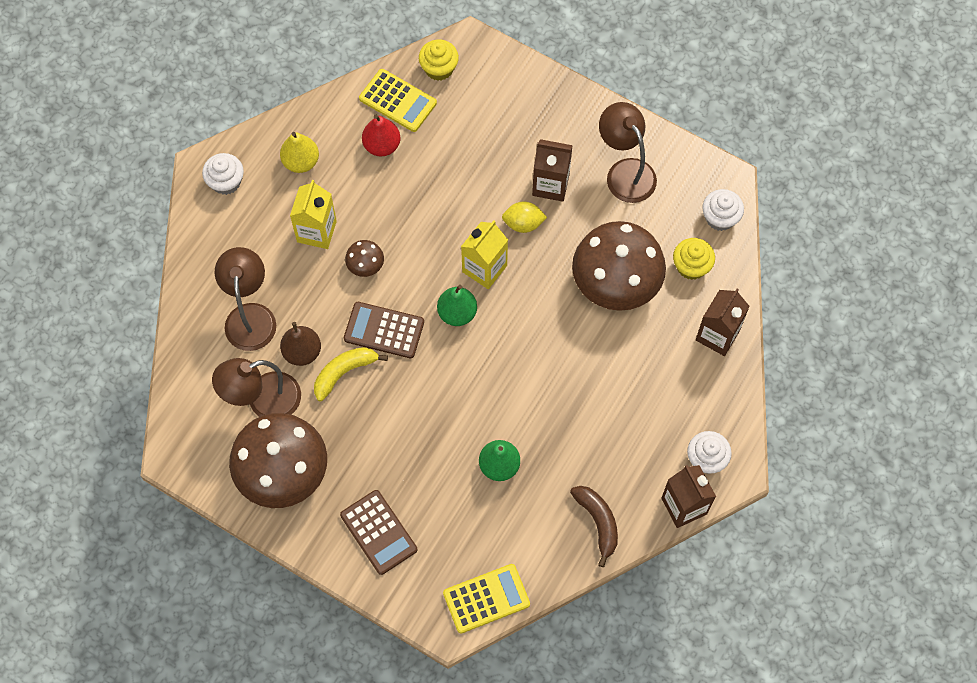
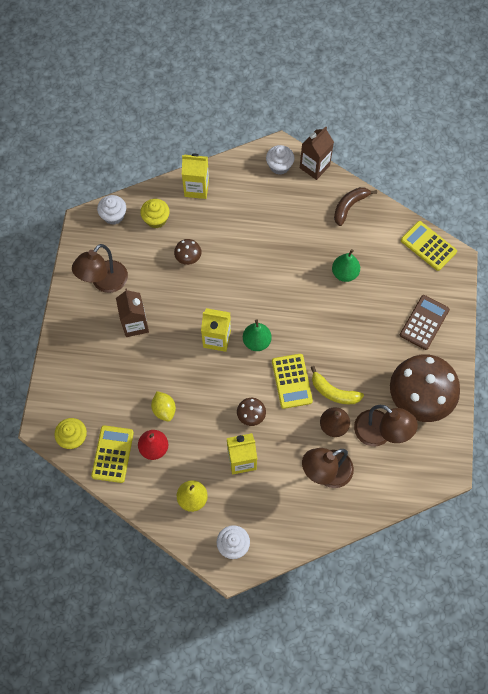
camera: 115 degrees left, 0 degrees up
brown calculator [344,302,424,358] -> yellow calculator [272,354,313,409]
yellow lemon [502,201,547,233] -> yellow lemon moved to [151,391,176,422]
brown mushroom [572,221,666,311] -> brown mushroom [174,239,202,265], size x0.42
brown carton [696,289,750,356] -> yellow carton [182,154,209,199]

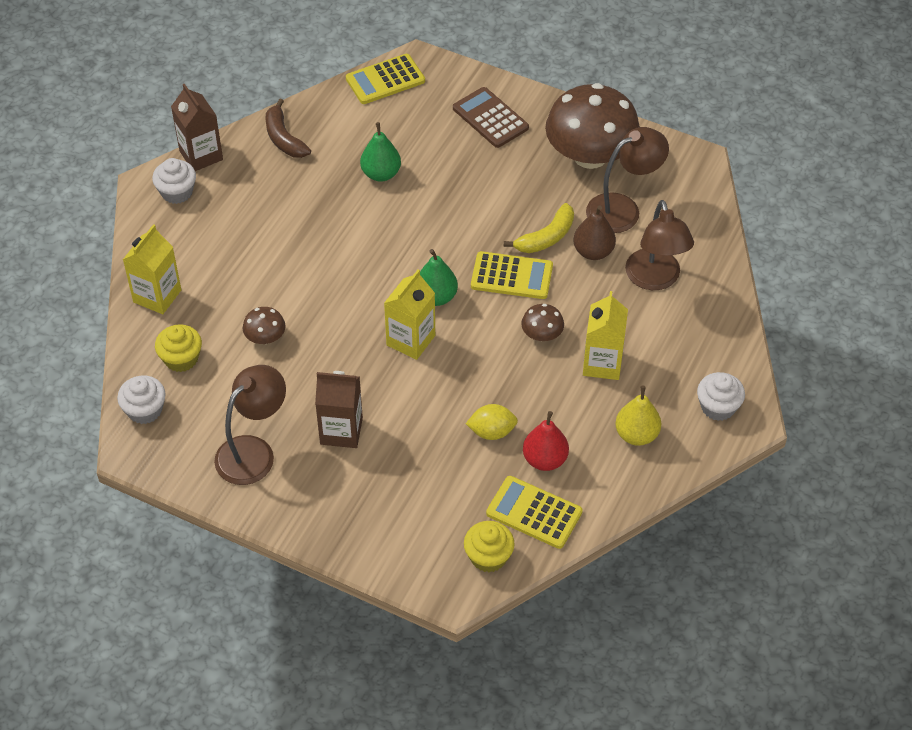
camera: 70 degrees left, 15 degrees down
brown lamp [72,244,128,293] -> brown lamp turned 105 degrees counterclockwise [214,365,286,485]

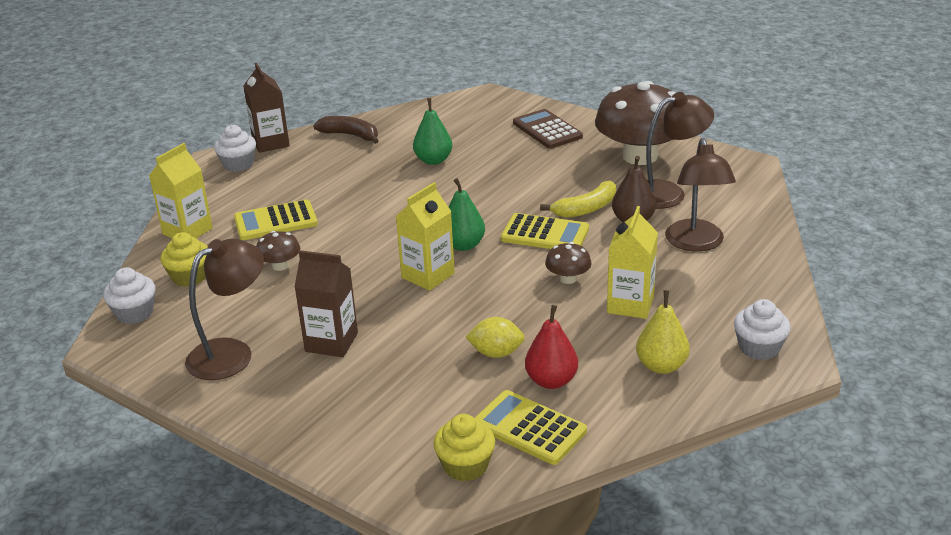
camera: 10 degrees right, 20 degrees down
brown banana [265,99,311,158] -> brown banana turned 135 degrees clockwise [313,116,379,144]
yellow calculator [346,54,425,104] -> yellow calculator moved to [234,199,318,240]

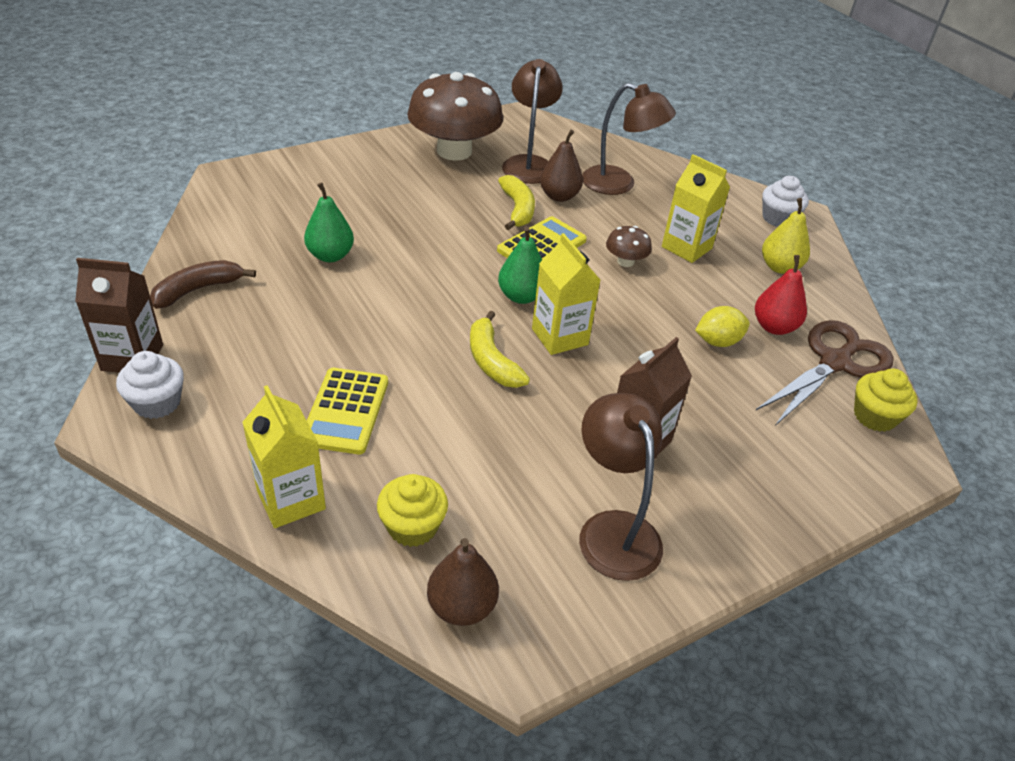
camera: 70 degrees left, 10 degrees up
white cupcake [103,267,155,324] -> brown pear [427,538,499,626]
brown mushroom [256,231,300,271] -> none
yellow lemon [466,317,525,358] -> yellow lemon turned 45 degrees clockwise [695,306,750,347]
yellow calculator [475,390,587,465] -> brown scissors [755,320,894,426]
brown calculator [513,109,583,148] -> none
none -> yellow banana [470,311,530,388]

